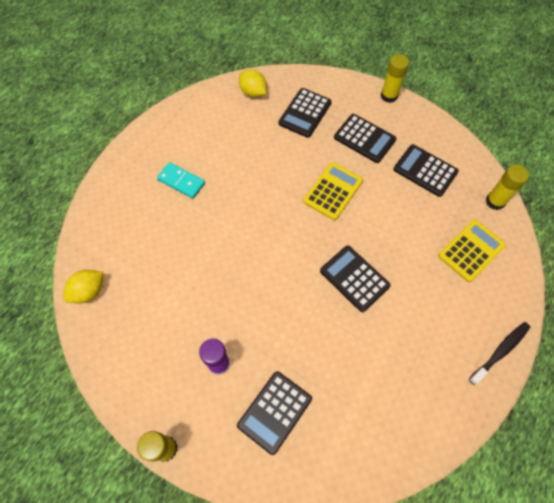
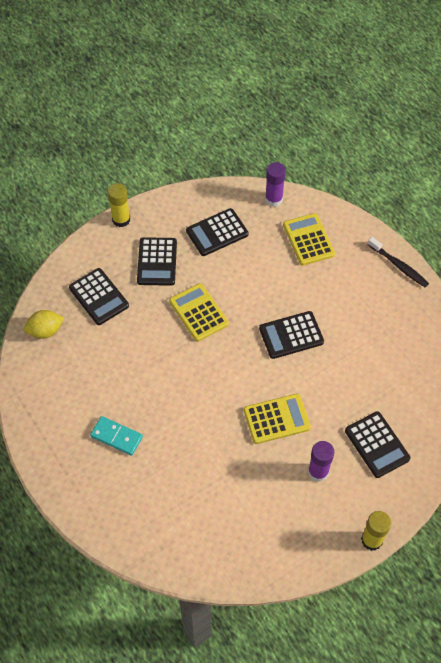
camera: 65 degrees left, 5 degrees down
yellow lemon [63,270,103,304] -> none
turquoise domino [157,162,205,199] -> turquoise domino turned 60 degrees clockwise [90,416,143,456]
black calculator [334,114,396,163] -> black calculator turned 120 degrees clockwise [137,237,177,286]
black toothbrush [469,322,530,385] -> black toothbrush turned 150 degrees clockwise [367,237,429,287]
yellow glue stick [486,165,529,210] -> purple glue stick [265,162,286,207]
none -> yellow calculator [244,394,311,444]

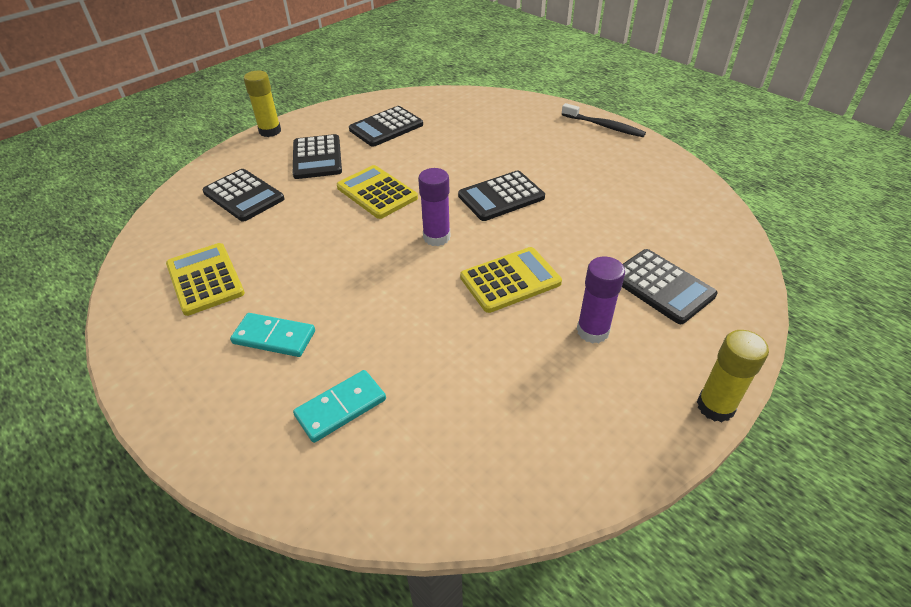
camera: 10 degrees left, 15 degrees down
yellow lemon [24,310,64,339] -> none
purple glue stick [265,162,286,207] -> purple glue stick moved to [418,168,450,246]
yellow calculator [283,213,335,266] -> yellow calculator moved to [166,243,245,316]
none -> turquoise domino [293,370,386,443]

